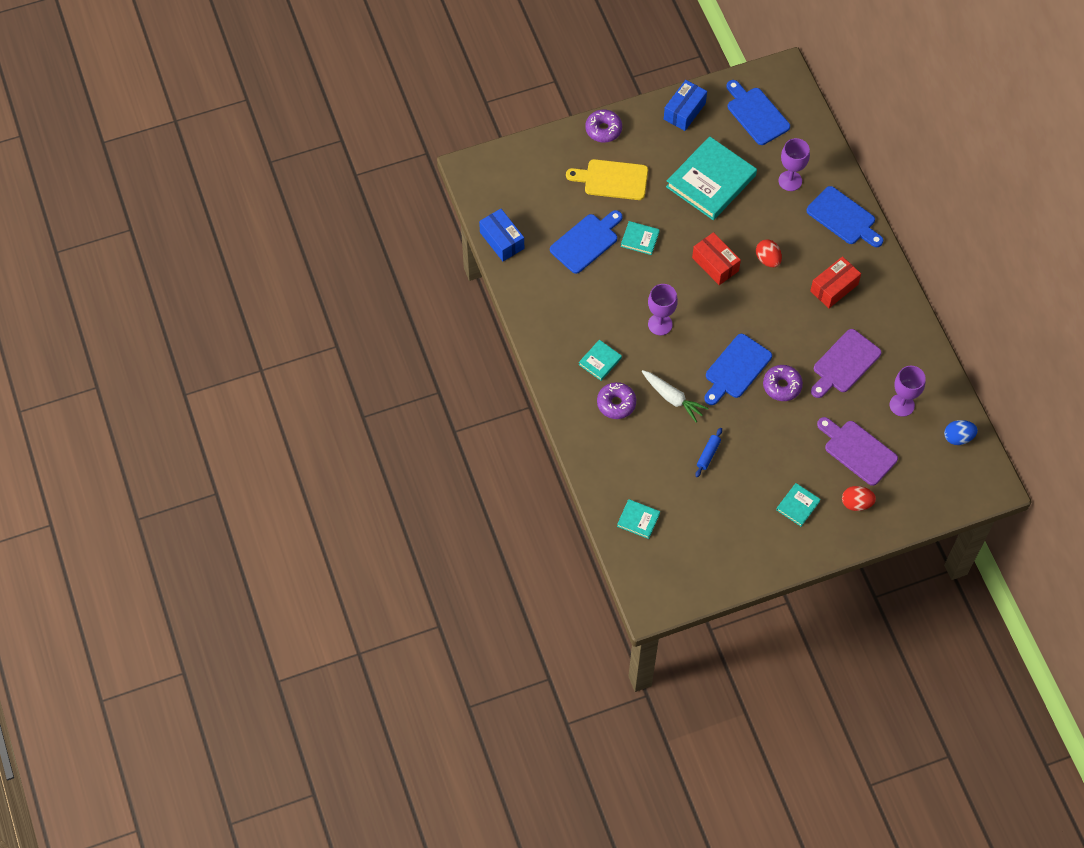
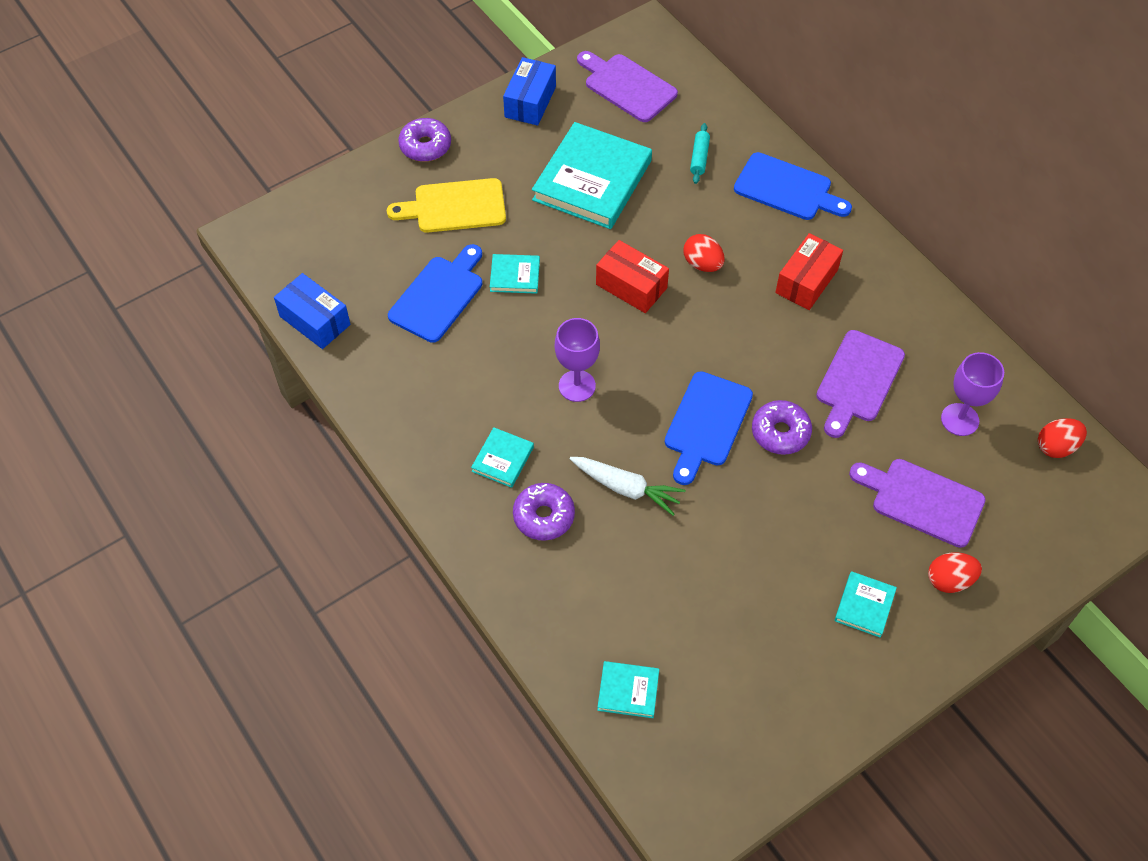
camera: 15 degrees left, 5 degrees down
blue rolling pin [695,428,722,477] -> none
blue cutting board [726,80,790,145] -> purple cutting board [577,51,678,122]
purple goblet [778,138,810,191] -> turquoise rolling pin [690,123,710,184]
blue egg [944,420,978,445] -> red egg [1038,418,1087,458]

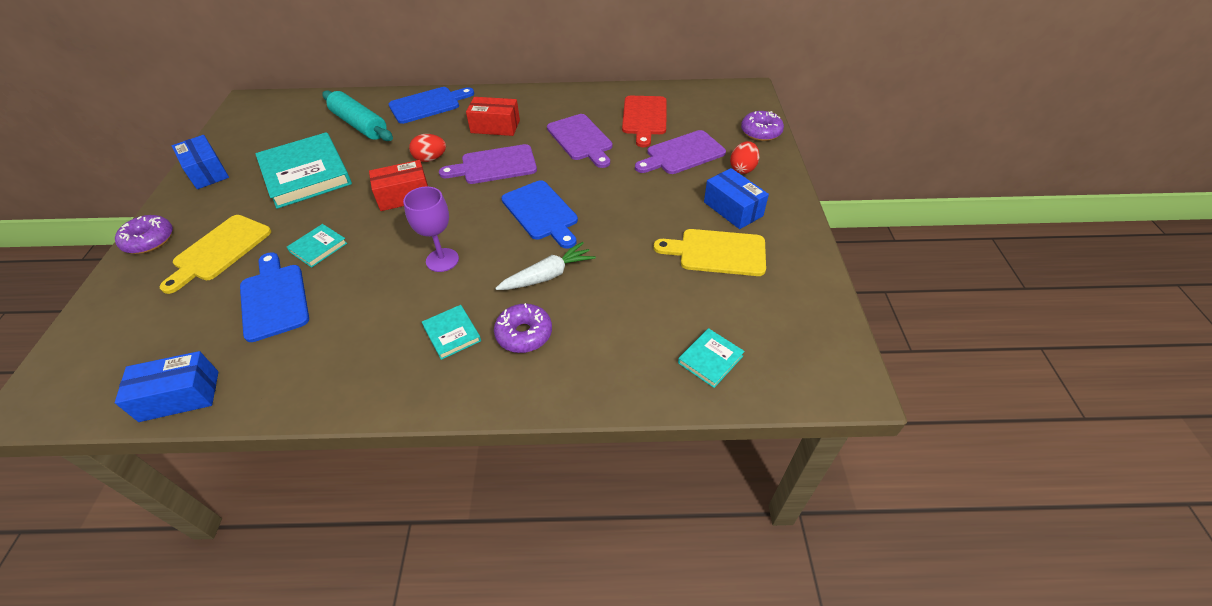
camera: 55 degrees left, 10 degrees down
purple cutting board [577,51,678,122] -> purple cutting board moved to [439,144,537,184]
turquoise rolling pin [690,123,710,184] -> turquoise rolling pin [322,90,393,141], size x2.05
purple donut [752,400,812,455] -> purple donut moved to [741,111,784,141]
red box [775,233,843,310] -> red box turned 60 degrees counterclockwise [466,97,520,136]
turquoise book [834,571,897,638] -> blue box [704,168,769,229]
purple goblet [941,352,1004,436] -> red cutting board [622,96,667,147]
red egg [1038,418,1087,458] -> none
none -> yellow cutting board [654,229,766,276]

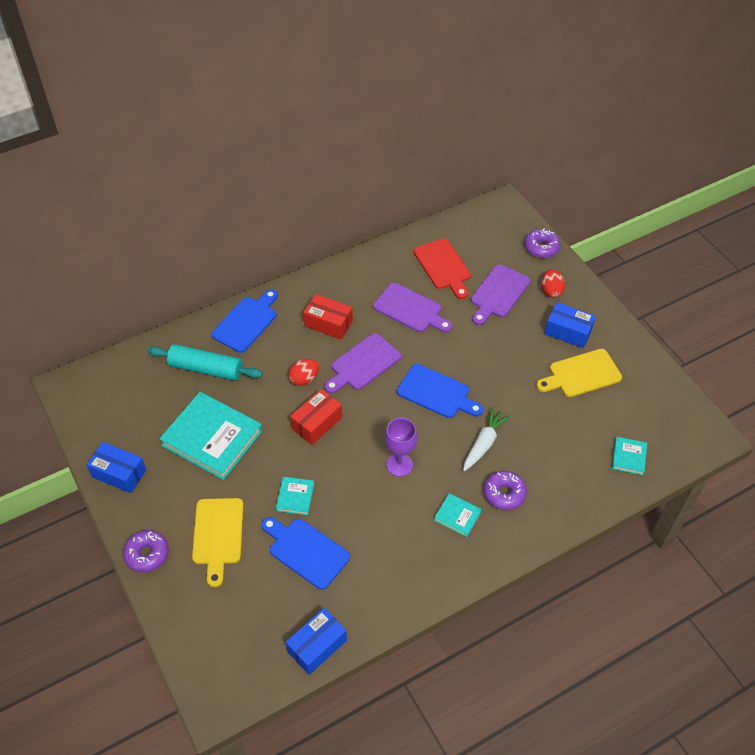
camera: 30 degrees left, 5 degrees up
red box [466,97,520,136] -> red box turned 45 degrees clockwise [303,294,353,340]

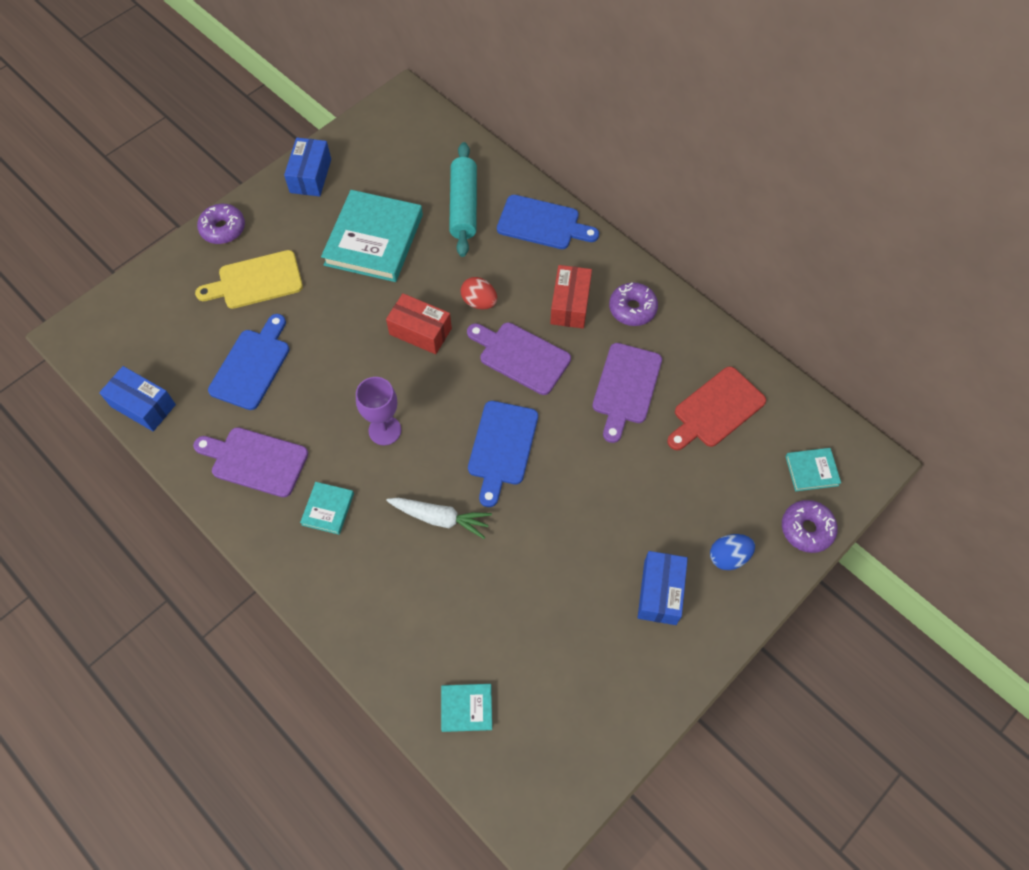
camera: 75 degrees right, 10 degrees up
turquoise book [276,477,314,515] -> turquoise book moved to [785,448,841,491]
purple cutting board [471,264,530,325] -> purple cutting board moved to [193,427,308,497]
purple donut [484,471,527,510] -> purple donut moved to [609,282,658,326]
yellow cutting board [536,349,622,397] -> none
red egg [542,269,565,298] -> blue egg [710,534,755,570]

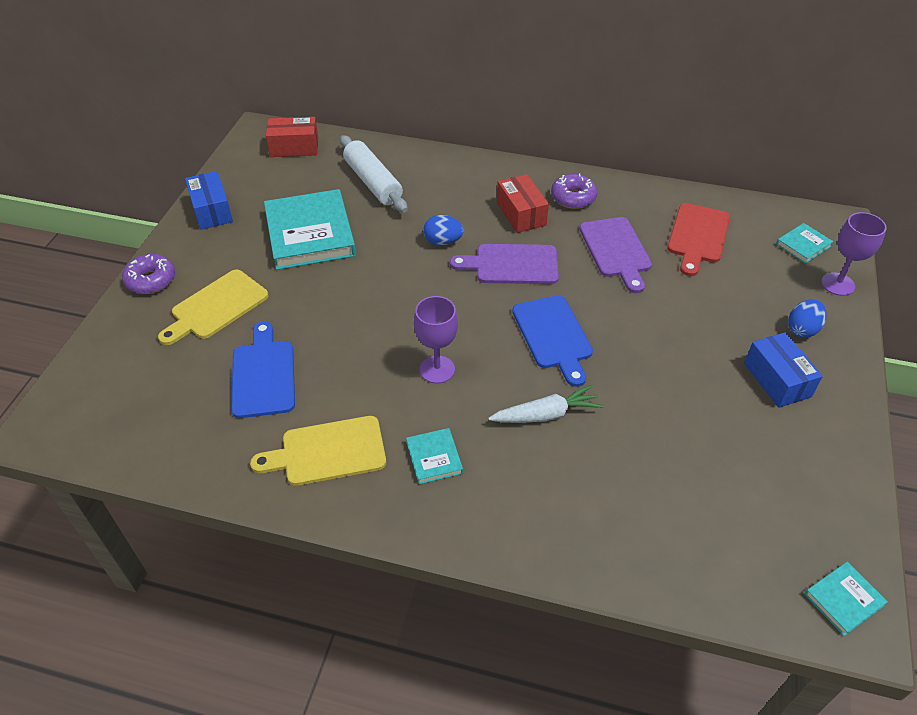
camera: 30 degrees left, 15 degrees down
blue box [99,366,176,431] -> none
purple cutting board [193,427,308,497] -> yellow cutting board [250,416,386,486]
red box [386,293,452,354] -> red box moved to [266,117,318,157]
turquoise book [441,684,492,732] -> turquoise book moved to [804,562,888,636]
turquoise rolling pin [449,142,477,257] -> white rolling pin [340,135,408,213]
red egg [461,277,497,310] -> blue egg [423,215,464,245]
blue cutting board [497,195,599,249] -> none
purple donut [782,500,838,553] -> purple goblet [821,212,887,296]

